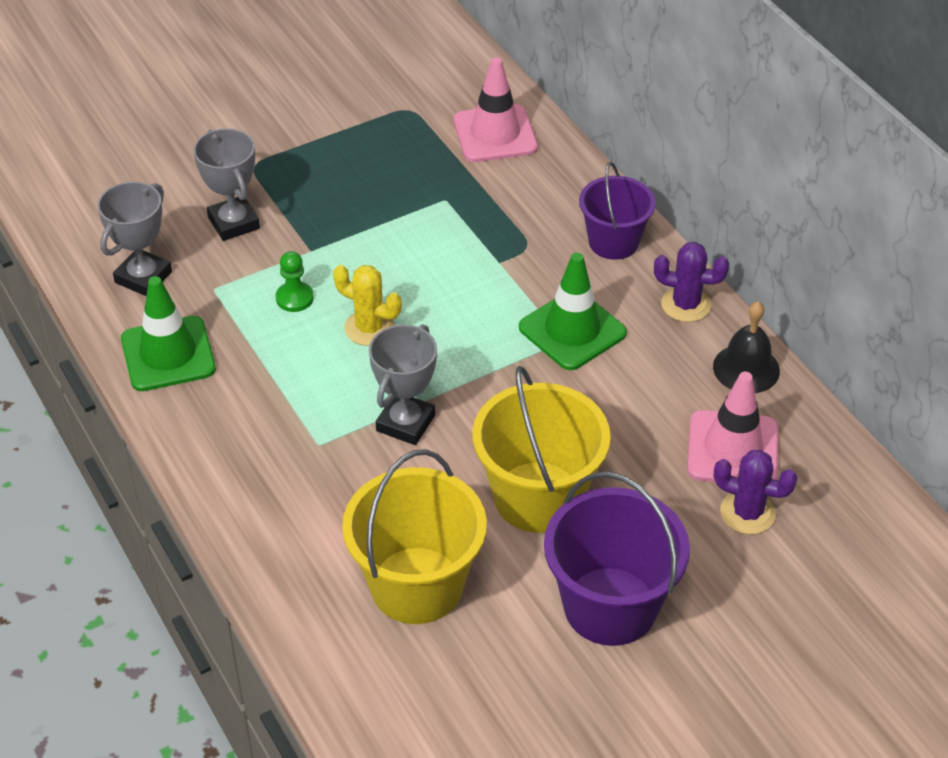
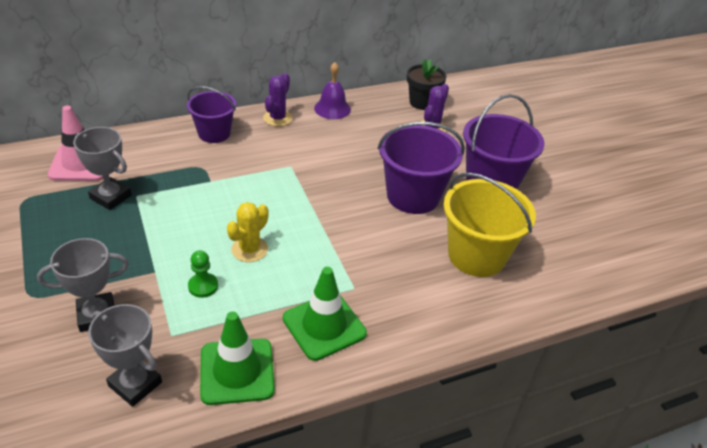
camera: 85 degrees left, 5 degrees down
grey trophy [369,324,437,445] -> grey trophy moved to [73,127,132,210]
yellow bucket [472,366,611,533] -> purple bucket [377,122,465,214]
green traffic cone [519,253,627,370] -> green traffic cone moved to [283,267,367,361]
pink traffic cone [687,372,778,482] -> none
black bell [713,301,780,393] -> purple bell [314,62,351,119]
none -> black flower pot [407,59,447,110]

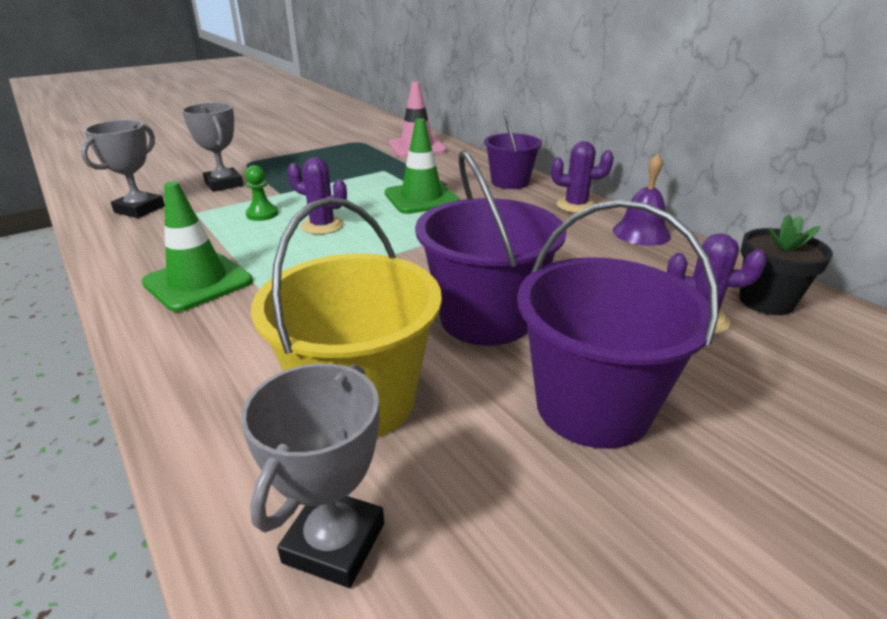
camera: 80 degrees right, 10 degrees down
grey trophy [73,127,132,210] -> grey trophy moved to [241,363,384,588]
green traffic cone [200,312,275,405] -> green traffic cone moved to [385,118,460,214]
yellow cactus [227,202,269,262] -> purple cactus [287,157,347,235]

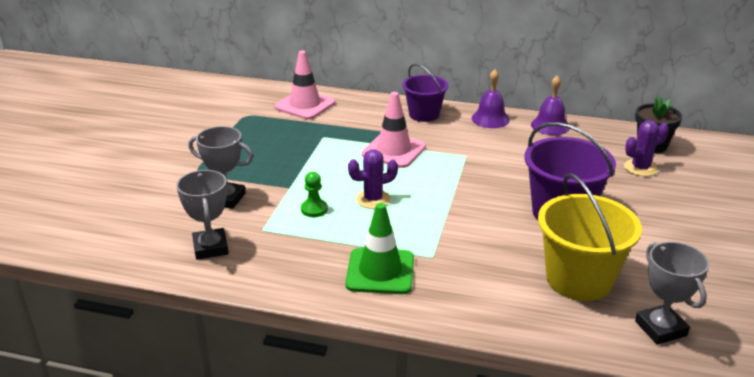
camera: 40 degrees left, 0 degrees up
green traffic cone [385,118,460,214] -> pink traffic cone [361,92,426,168]
purple bucket [517,200,719,449] -> none
purple cactus [551,141,614,213] -> purple bell [472,69,510,128]

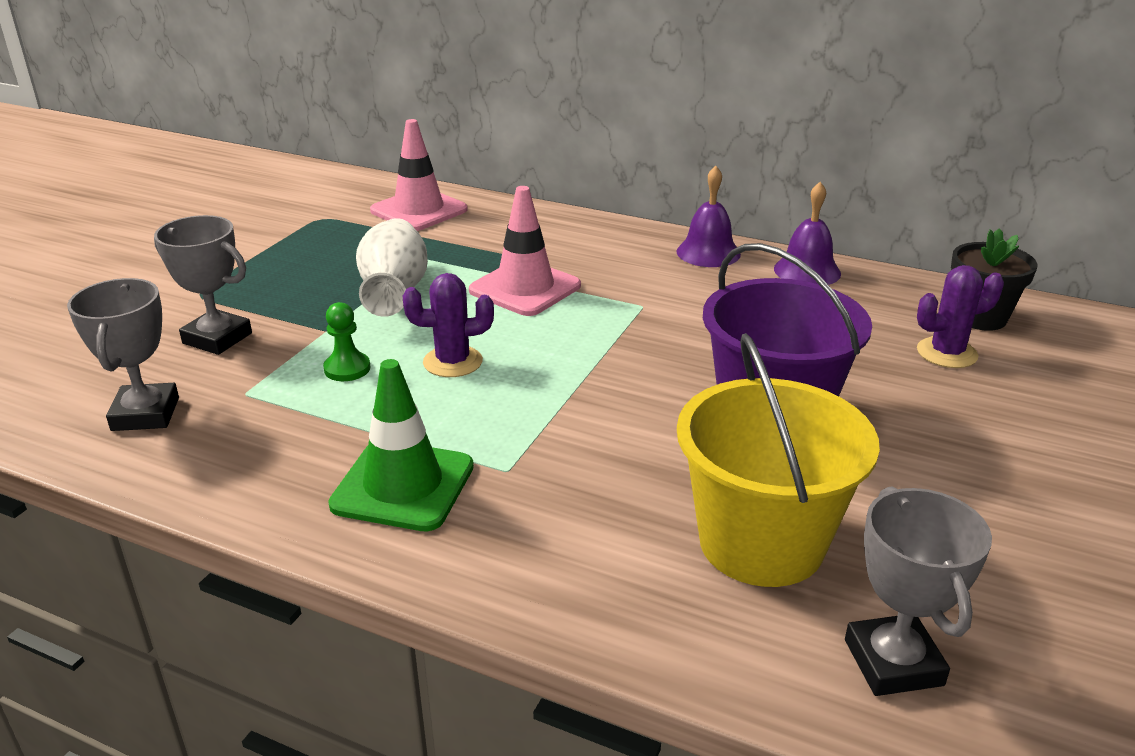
camera: 10 degrees right, 0 degrees up
purple bucket [402,64,448,122] -> none
none -> white vase [356,218,428,317]

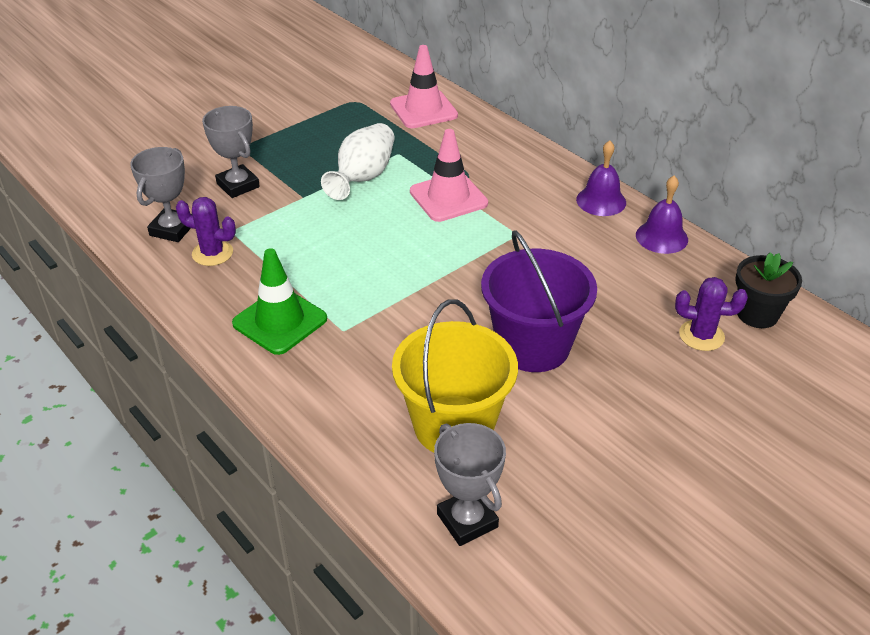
camera: 25 degrees right, 10 degrees up
green pawn [323,302,371,381] -> none
purple cactus [403,273,494,377] -> purple cactus moved to [176,197,236,266]
grey trophy [845,486,992,696] -> grey trophy turned 45 degrees counterclockwise [434,423,506,546]

